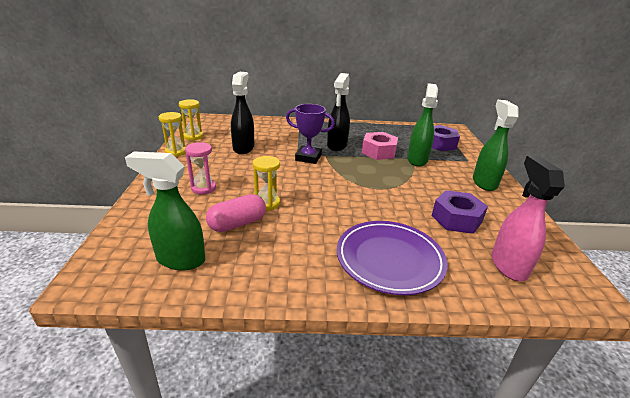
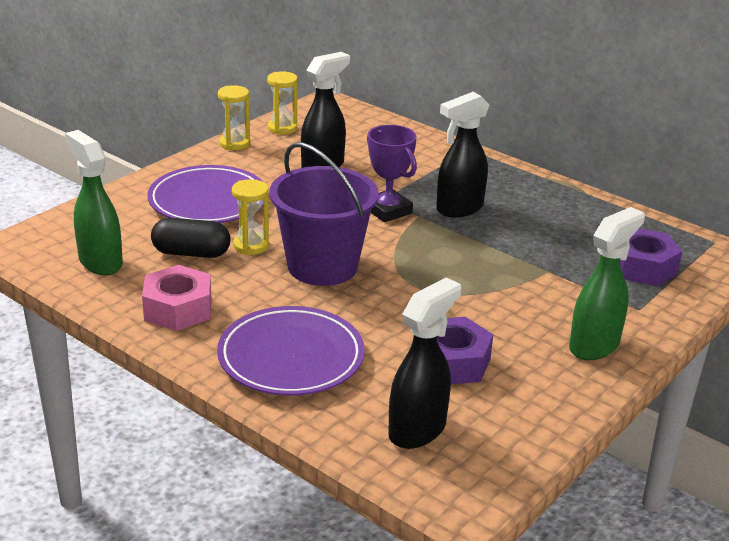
camera: 40 degrees right, 0 degrees up
pink hourglass [185,142,216,195] -> purple plate [147,165,263,223]
pink capsule [206,194,266,232] -> black capsule [151,218,230,258]
pink nut [362,132,398,160] -> pink nut moved to [142,265,211,331]
green spray bottle [407,83,438,166] -> none
pink spray bottle [491,156,565,281] -> black spray bottle [388,277,461,449]
none -> purple bucket [270,142,379,286]

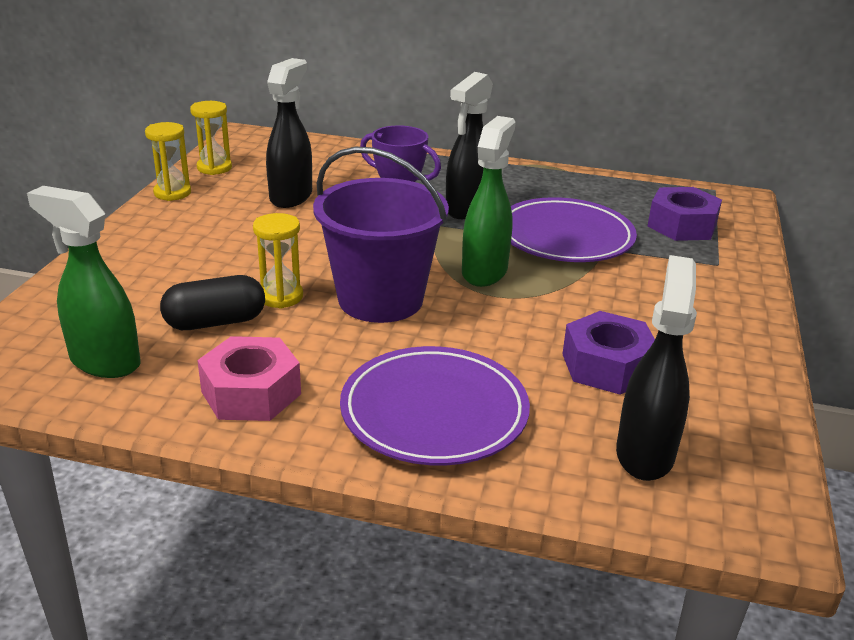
camera: 25 degrees left, 0 degrees up
purple plate [147,165,263,223] -> purple plate moved to [511,197,637,262]
green spray bottle [569,207,645,360] -> green spray bottle moved to [462,116,516,287]

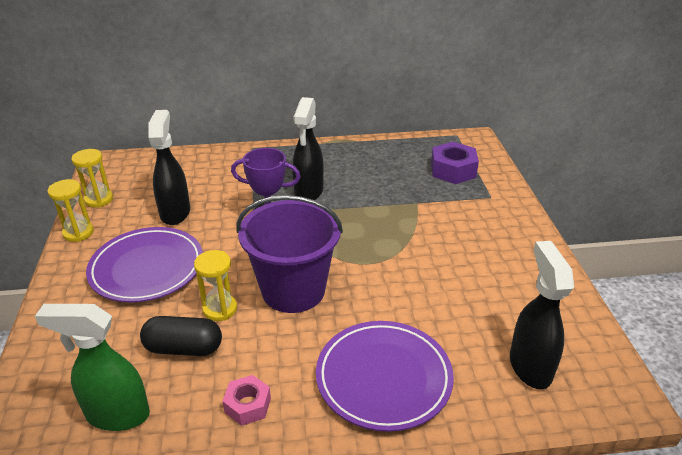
camera: 20 degrees left, 5 degrees up
black capsule [160,275,265,330] -> black capsule turned 45 degrees clockwise [140,316,222,356]
pink nut [197,336,301,421] -> pink nut [222,375,271,426], size x0.62
green spray bottle [462,116,516,287] -> none
purple plate [511,197,637,262] -> purple plate moved to [86,227,203,303]
purple nut [562,311,655,395] -> none

